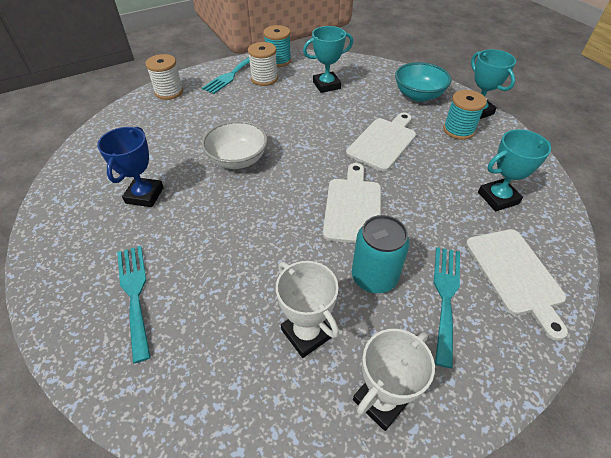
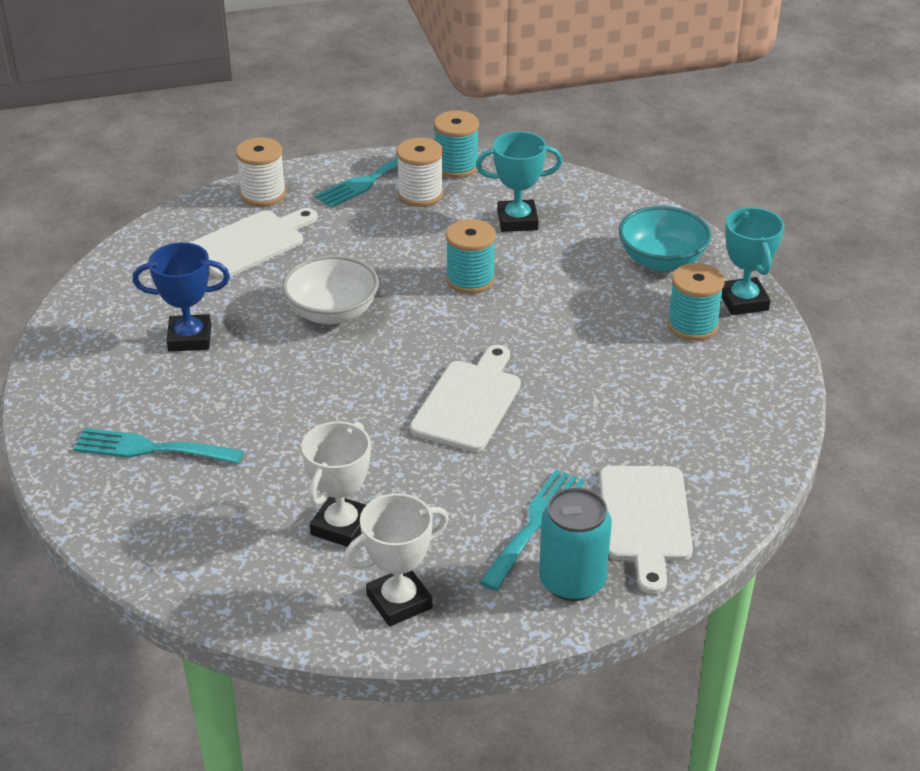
camera: 15 degrees right, 10 degrees down
blue trophy [97,127,164,207] -> blue trophy turned 60 degrees clockwise [133,242,230,352]
turquoise fork [117,246,151,363] -> turquoise fork turned 75 degrees counterclockwise [73,428,244,464]
white trophy [276,261,339,358] -> white trophy turned 45 degrees clockwise [301,421,371,547]
white cutting board [346,113,416,171] -> white cutting board moved to [190,208,317,279]
turquoise can [352,215,410,293] -> turquoise can moved to [539,488,612,601]
turquoise trophy [478,129,551,211] -> none
none -> turquoise spool [446,219,496,294]

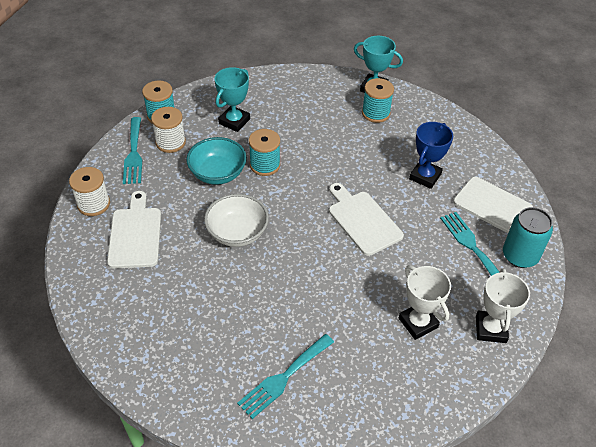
camera: 55 degrees left, 10 degrees up
blue trophy [133,242,230,352] -> blue trophy moved to [409,122,453,189]
turquoise bowl [619,206,711,271] -> turquoise bowl moved to [186,137,247,185]

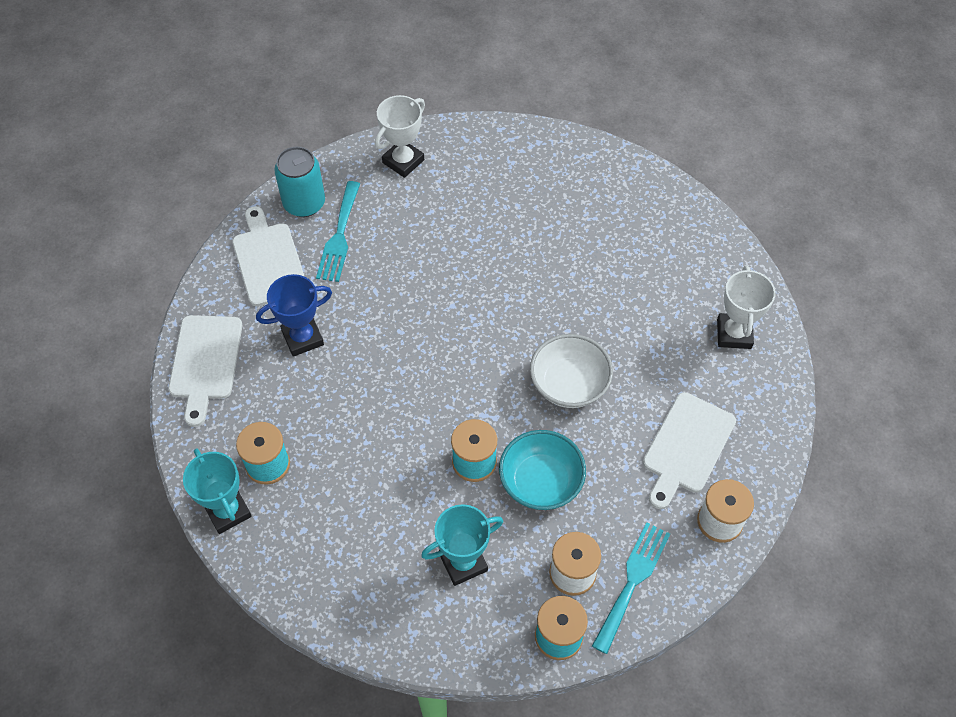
camera: 145 degrees left, 10 degrees up
turquoise fork [237,334,334,419] -> none
white cutting board [329,183,404,256] -> white cutting board moved to [168,315,242,427]
white trophy [399,265,451,340] -> white trophy moved to [717,265,776,349]

